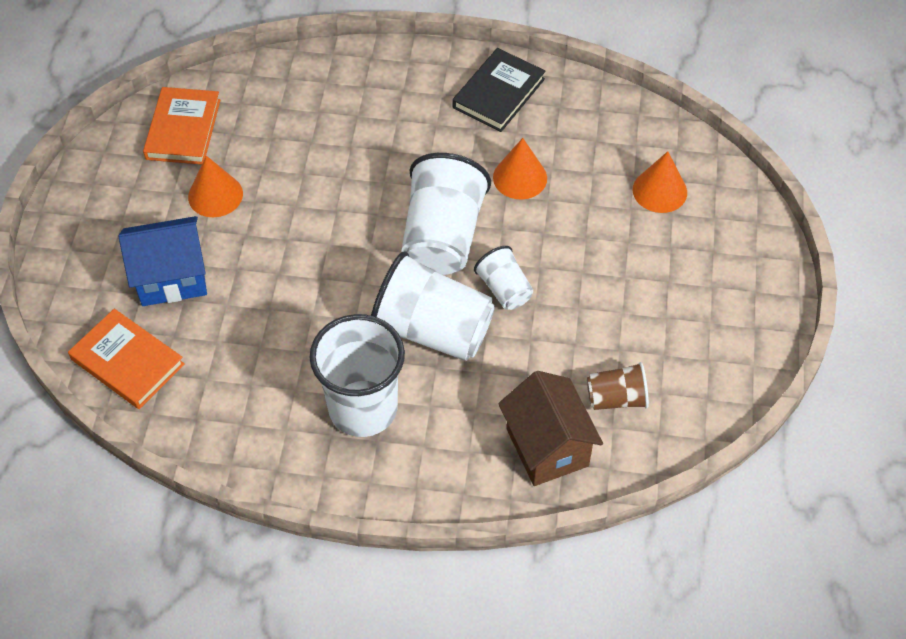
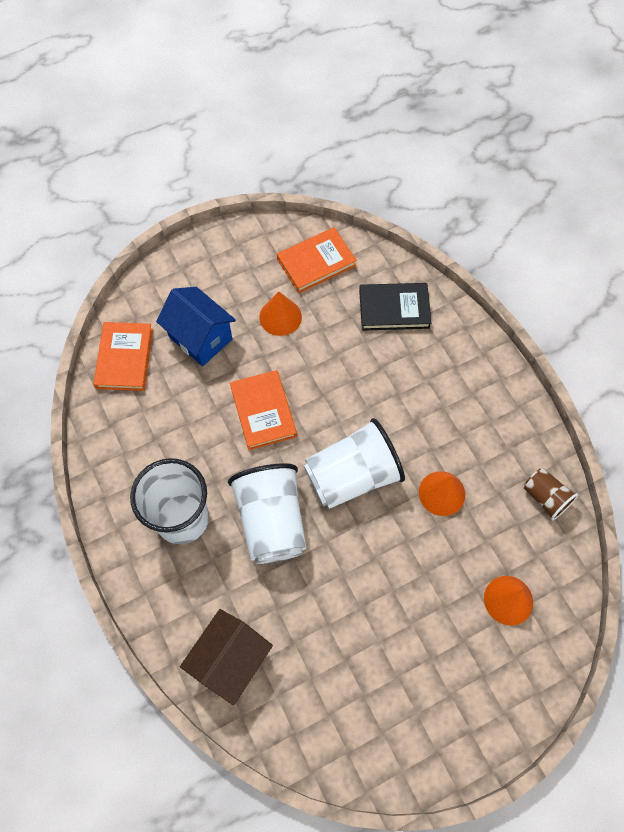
camera: 55 degrees right, 10 degrees up
black book [452,48,546,132] -> black book moved to [359,283,431,331]
white cup [474,246,533,310] -> none
brown cup [587,362,649,410] -> brown cup moved to [524,468,578,520]
none -> orange book [230,370,297,450]

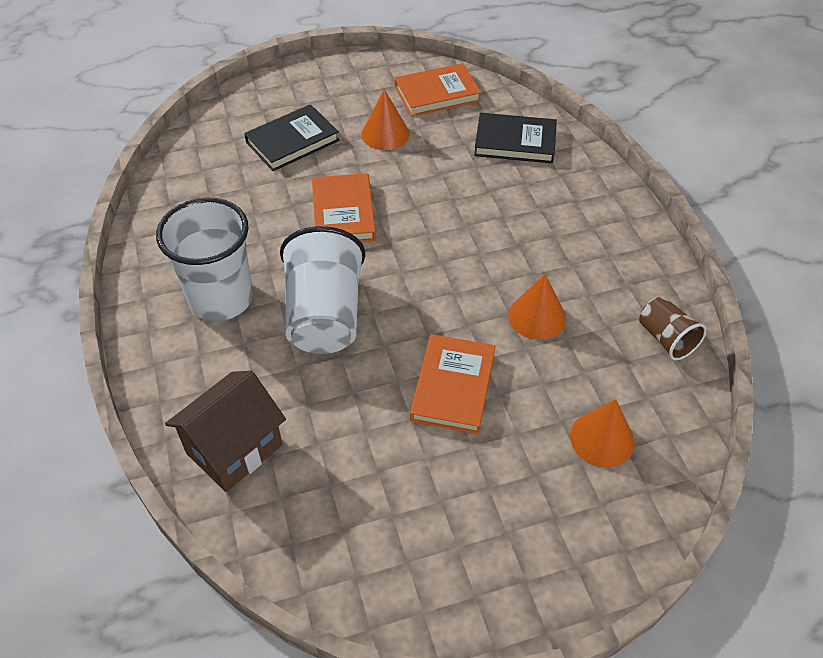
camera: 10 degrees right, 15 degrees down
orange book [93,322,153,391] -> orange book moved to [410,334,496,434]
blue house [156,287,236,366] -> black book [244,104,340,171]
white cup [304,418,405,509] -> none

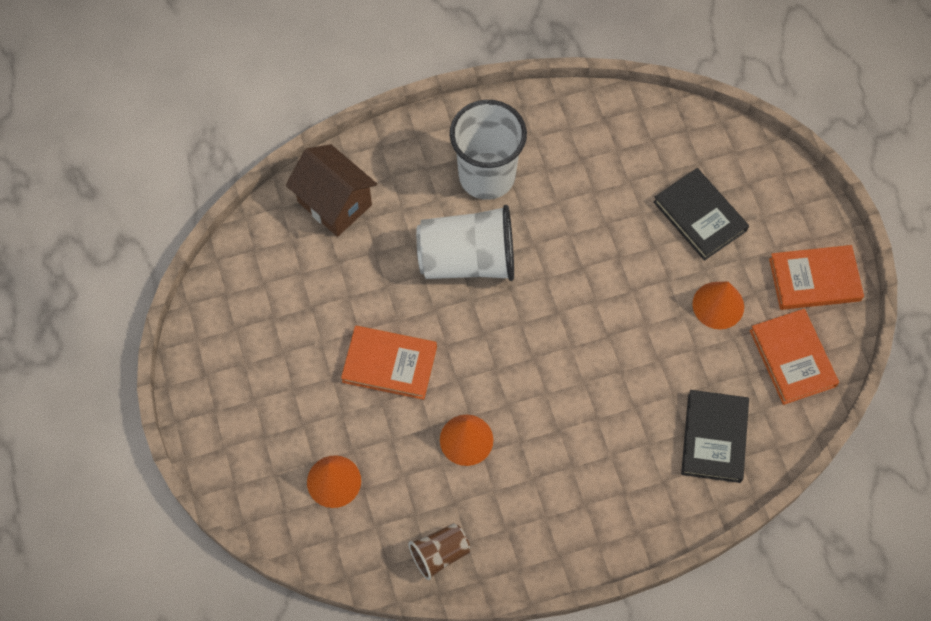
camera: 90 degrees right, 15 degrees up
orange book [312,173,376,242] -> orange book moved to [769,245,864,310]

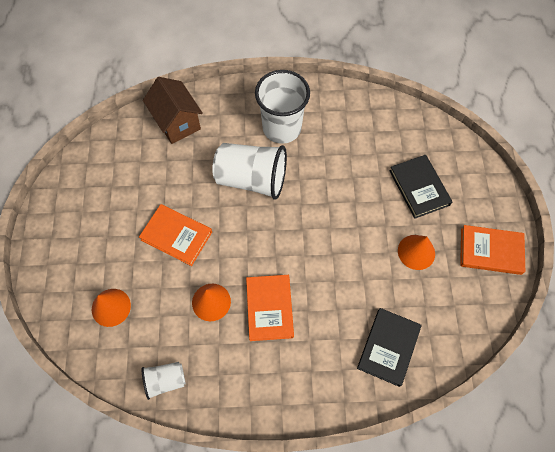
camera: 15 degrees right, 0 degrees up
brown cup [408,523,470,580] -> white cup [142,362,186,400]
orange book [750,309,839,405] -> orange book moved to [246,275,294,341]

